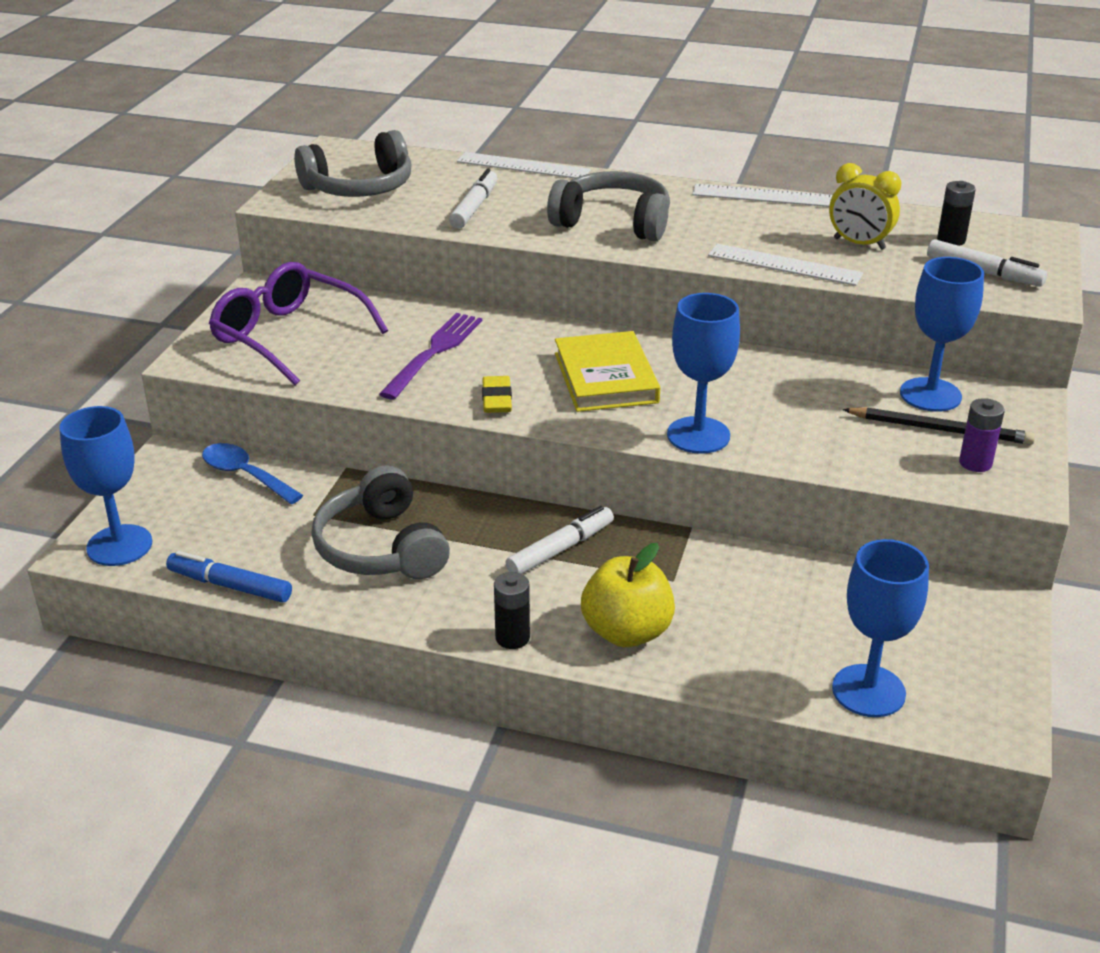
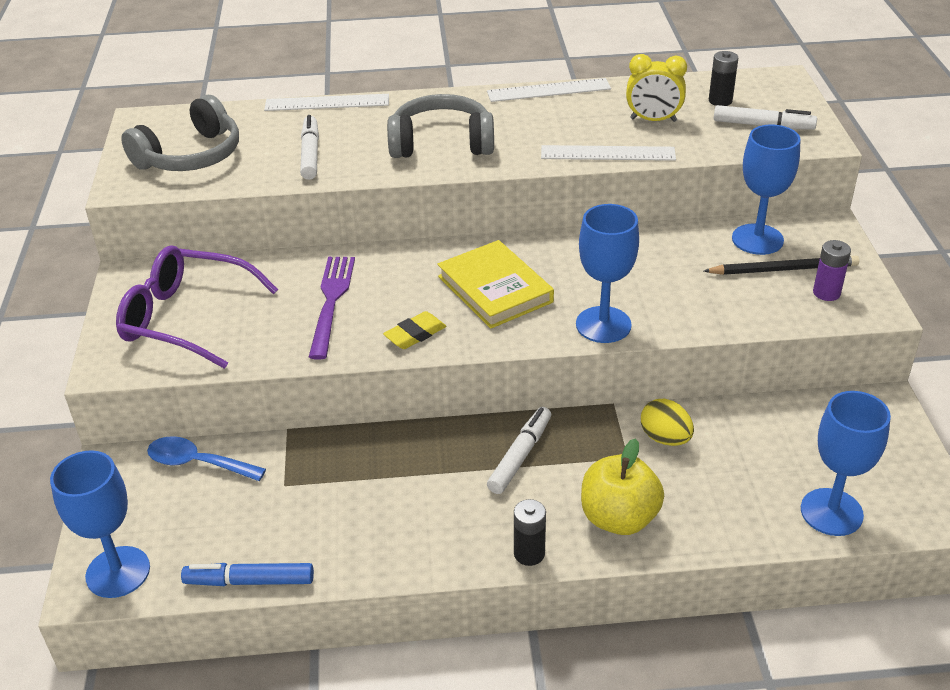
camera: 20 degrees left, 5 degrees up
grey headphones [311,465,450,579] -> none
yellow eraser [482,376,512,413] -> yellow eraser turned 75 degrees clockwise [383,311,446,349]
none -> yellow egg [641,399,694,446]

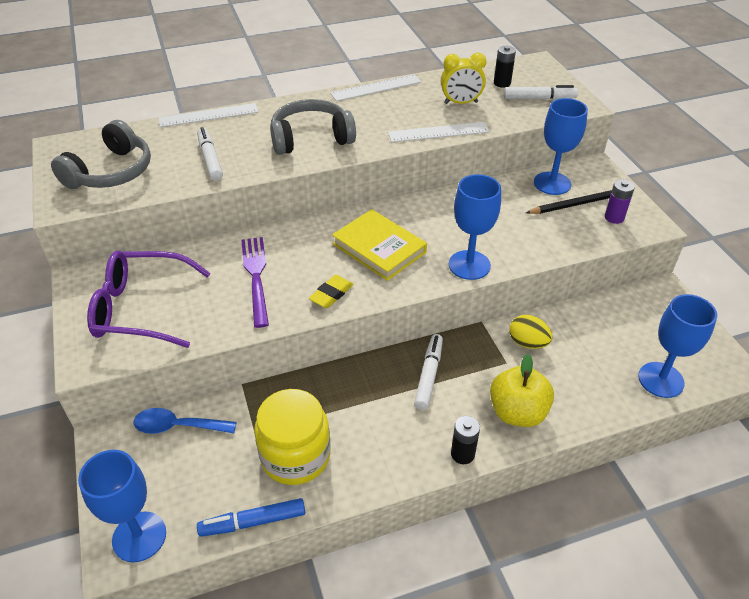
camera: 15 degrees left, 5 degrees up
none -> yellow jar [254,389,331,485]

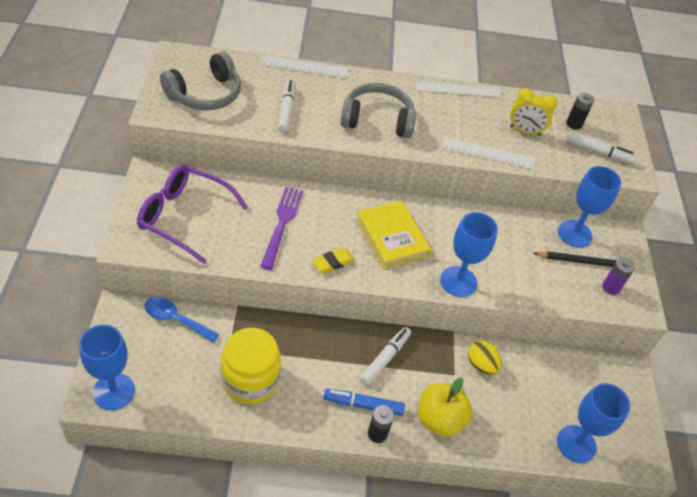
camera: 15 degrees right, 5 degrees up
blue marker [197,498,305,537] -> blue marker moved to [323,389,405,416]

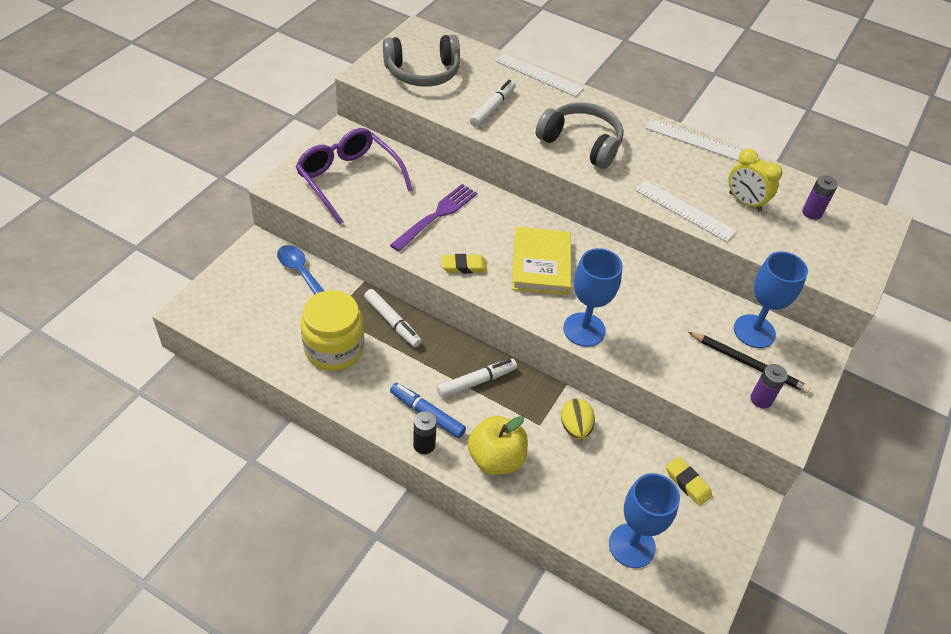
camera: 30 degrees right, 0 degrees up
blue goblet [79,325,135,410] -> none
black battery [566,93,594,130] -> purple battery [802,175,838,220]
white marker [566,131,637,164] -> white marker moved to [364,289,422,347]
none -> yellow eraser [666,457,712,506]

